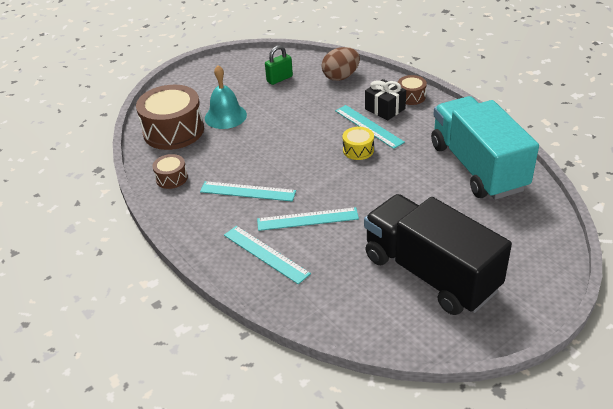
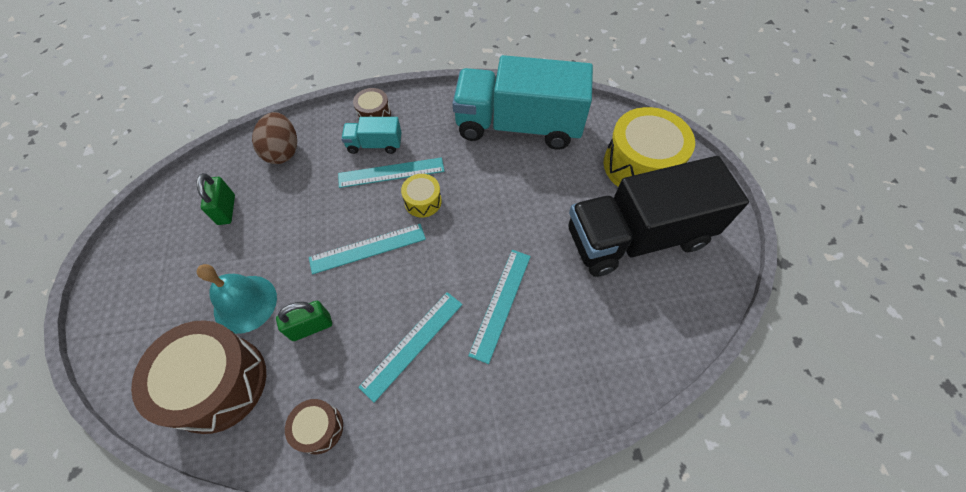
camera: 65 degrees left, 20 degrees up
turquoise ruler [224,226,311,284] -> turquoise ruler moved to [309,224,426,274]
black gift [365,79,406,120] -> turquoise truck [341,117,402,154]
none -> green padlock [276,301,332,341]
none -> yellow drum [604,107,695,187]

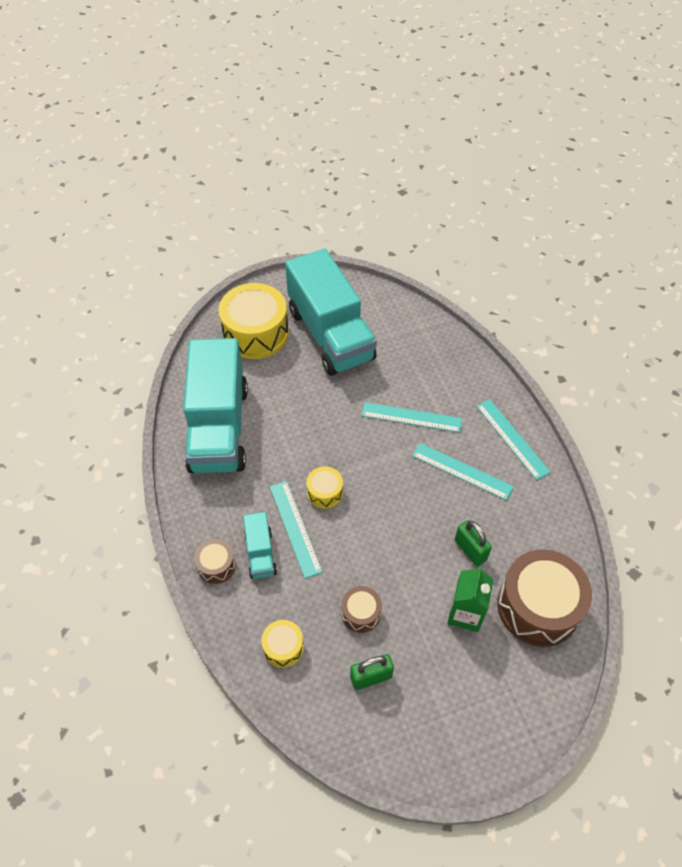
camera: 100 degrees left, 5 degrees down
turquoise bell [196,264,277,334] -> green carton [448,566,493,632]
brown egg [252,112,297,164] -> yellow drum [261,620,304,668]
brown drum [285,399,343,454] -> brown drum moved to [342,586,382,633]
turquoise ruler [309,224,426,274] -> turquoise ruler moved to [476,399,551,480]
black truck [568,156,749,277] -> turquoise truck [285,248,377,376]

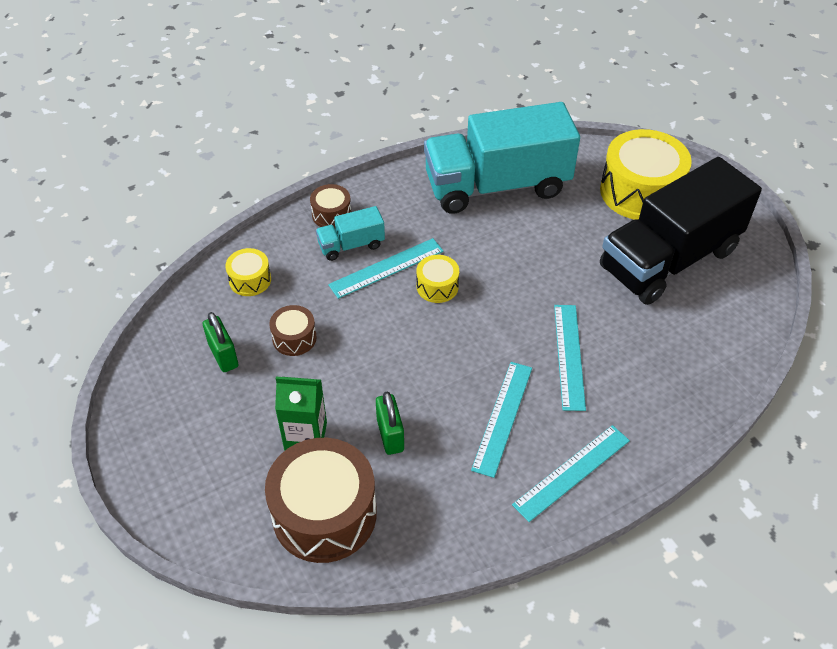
camera: 80 degrees right, 5 degrees down
turquoise truck [285,248,377,376] -> black truck [600,157,762,305]
green padlock [455,520,492,566] -> green padlock turned 60 degrees counterclockwise [376,392,404,455]

